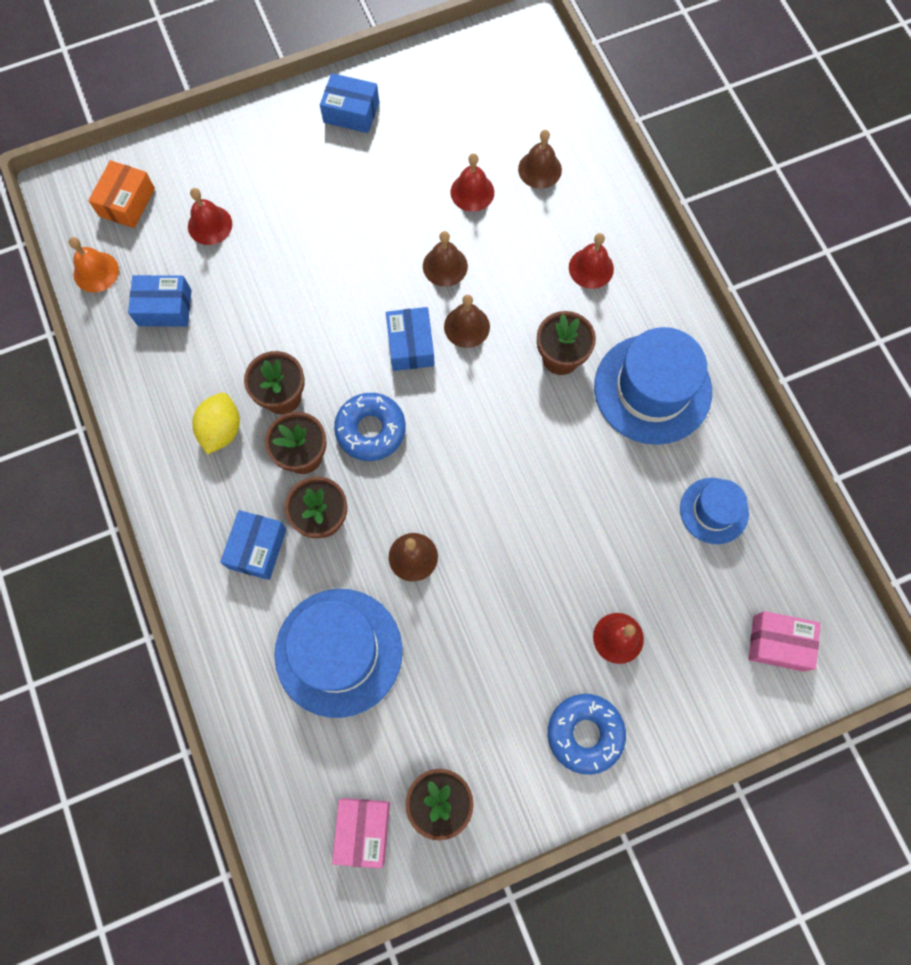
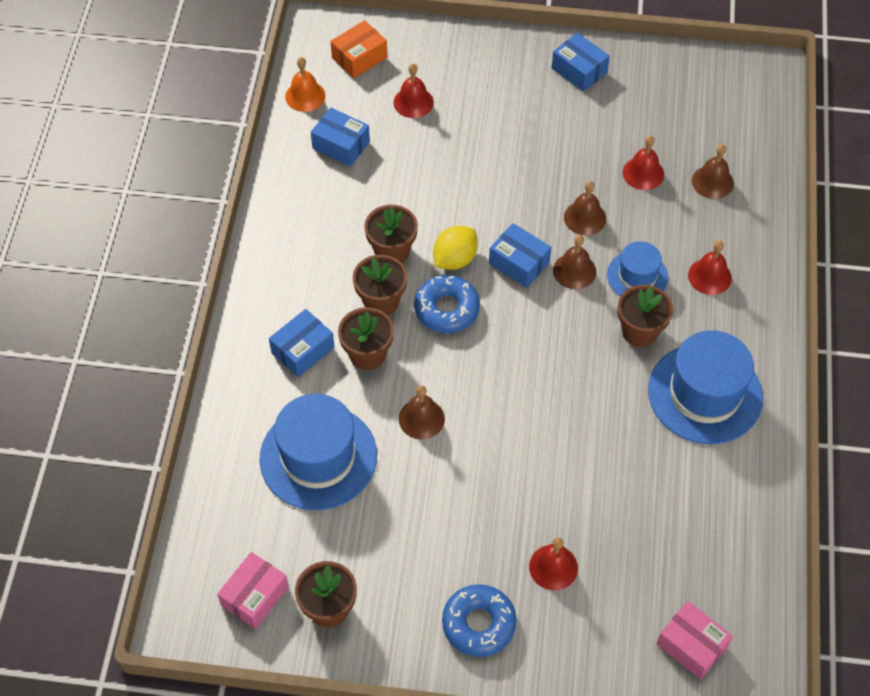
camera: 30 degrees right, 15 degrees down
yellow lemon [192,393,240,455] -> yellow lemon moved to [433,226,478,270]
blue box [386,307,435,371] -> blue box turned 75 degrees counterclockwise [489,223,551,287]
blue hat [680,478,749,544] -> blue hat moved to [607,241,668,296]

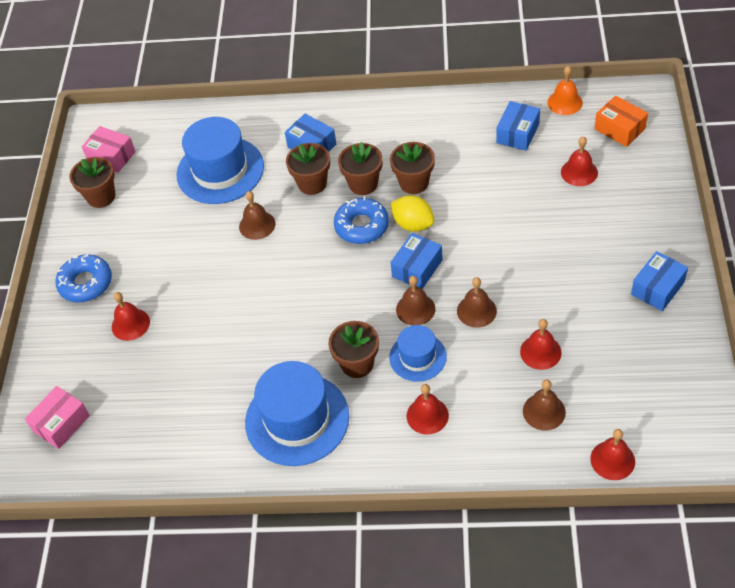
camera: 90 degrees right, 5 degrees down
none -> red bell [590,429,635,480]

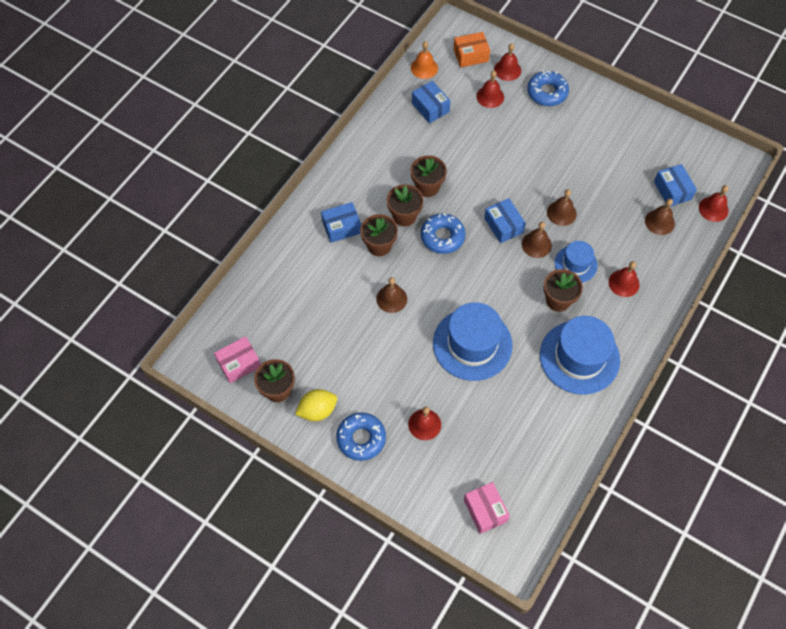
camera: 65 degrees left, 10 degrees up
blue hat [176,117,264,204] -> blue hat moved to [433,302,513,381]
yellow lemon [390,195,434,232] -> yellow lemon moved to [295,389,337,421]
red bell [520,319,562,370] -> red bell moved to [494,43,521,81]
blue box [631,251,688,311] -> blue box moved to [654,164,697,207]
none -> blue donut [527,71,569,106]

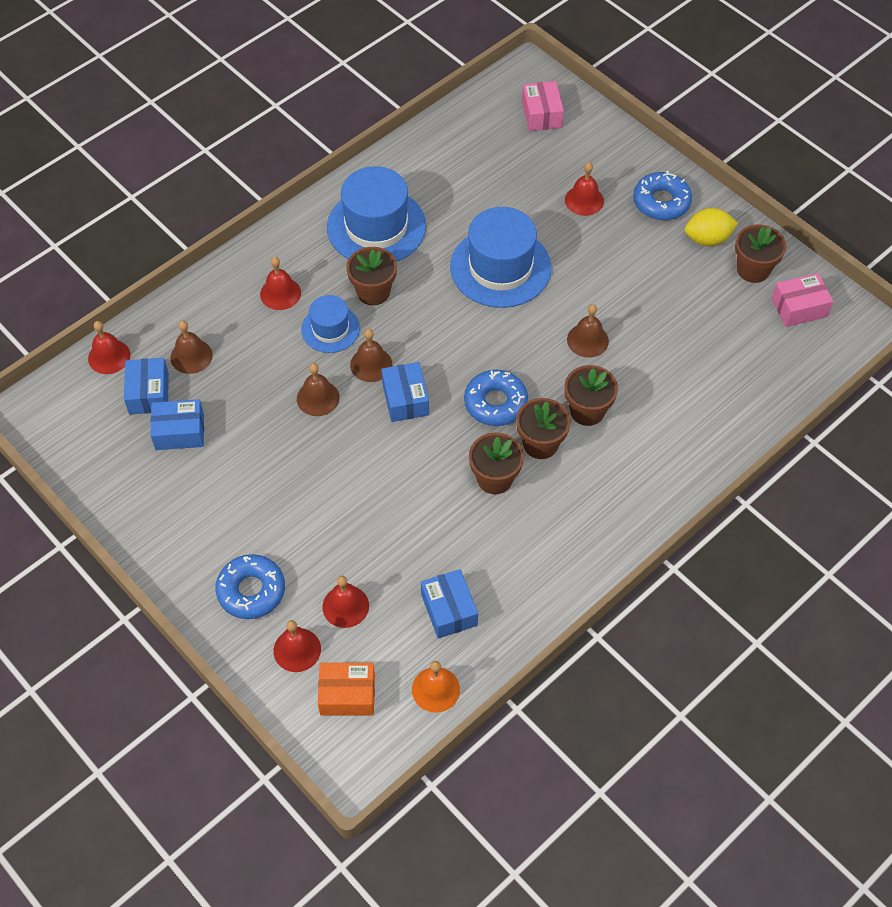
camera: 165 degrees left, 5 degrees down
blue box [321,202,361,243] -> blue box moved to [150,399,204,450]

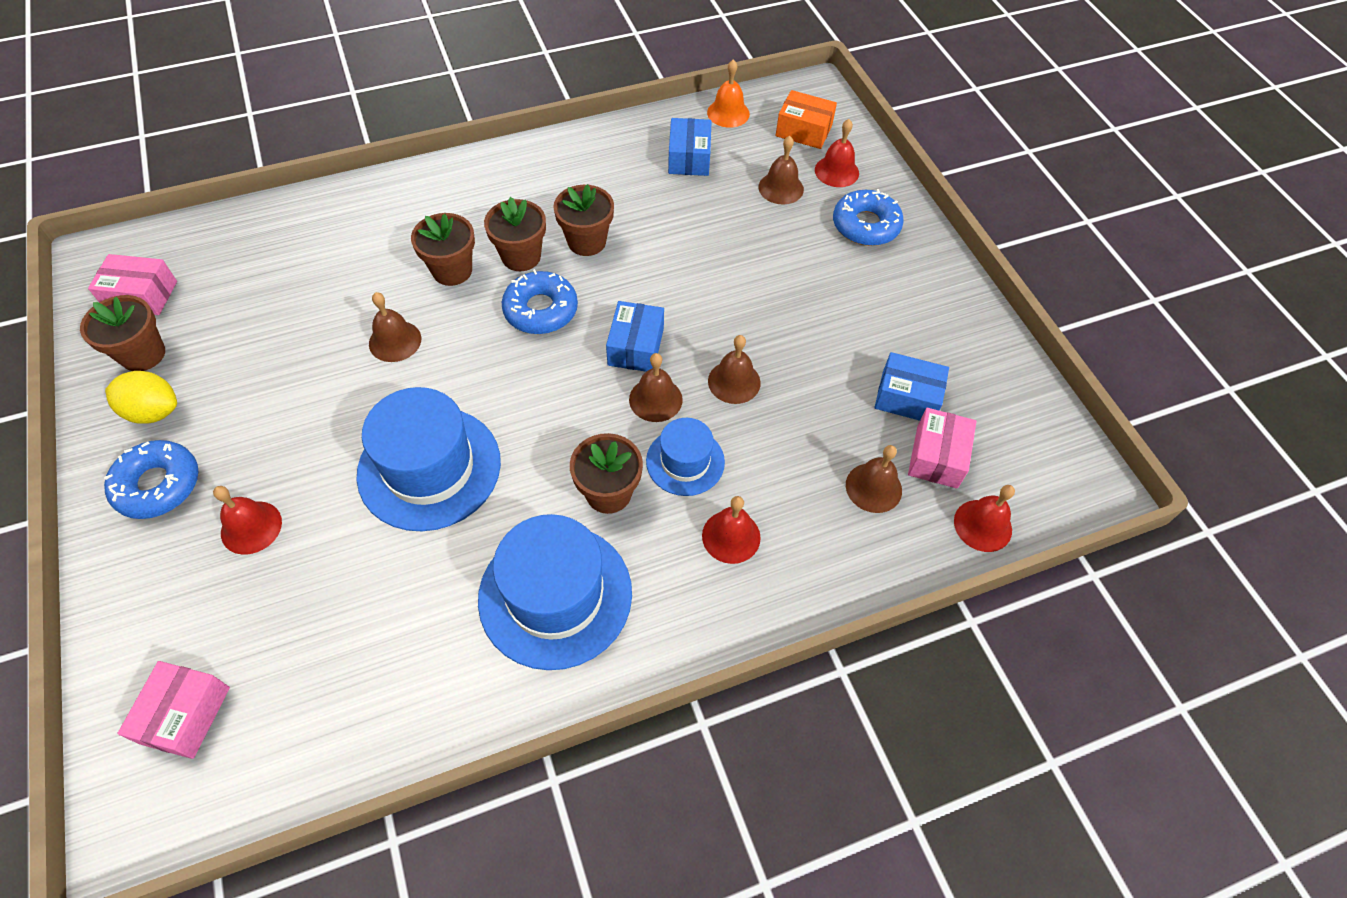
camera: 160 degrees left, 0 degrees up
blue box [124,358,169,414] -> pink box [908,408,976,489]
red bell [322,576,369,628] -> brown bell [759,136,804,204]

